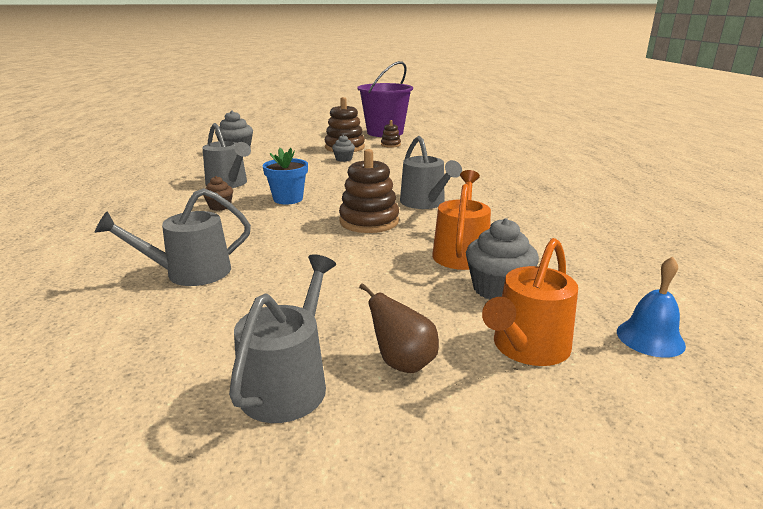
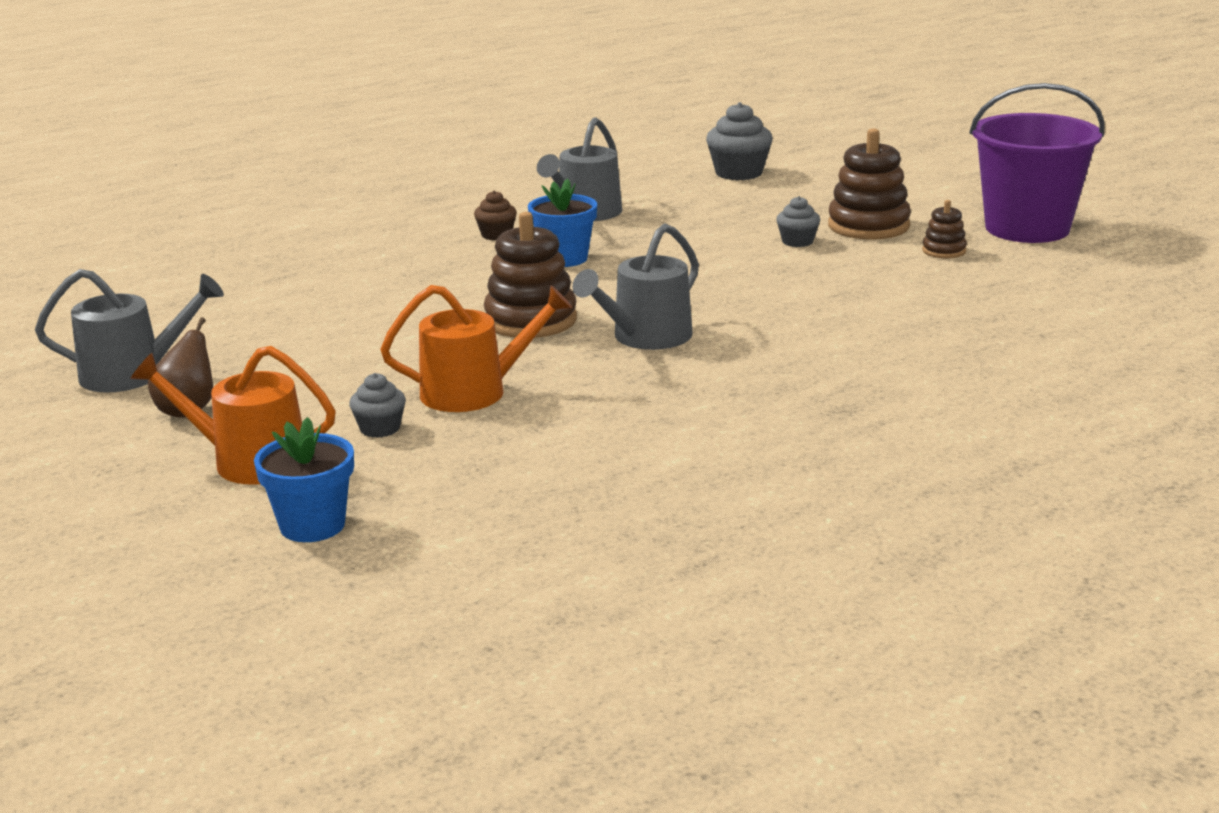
camera: 65 degrees right, 0 degrees up
grey watering can [95,188,251,286] -> none
grey cupcake [466,218,539,299] -> grey cupcake [349,373,406,438], size x0.59
blue bell [617,256,686,358] -> blue flower pot [254,417,354,542]

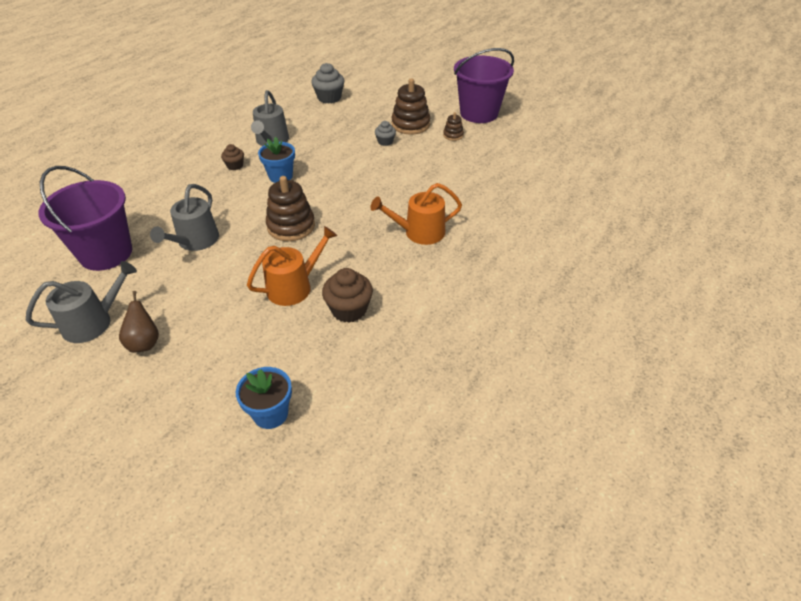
camera: 25 degrees left, 20 degrees up
orange watering can [130,346,336,484] -> orange watering can moved to [370,183,462,245]
grey cupcake [349,373,406,438] -> none
grey watering can [573,223,699,350] -> grey watering can moved to [150,184,219,251]
none -> purple bucket [38,166,132,271]
none -> brown cupcake [322,268,373,323]

